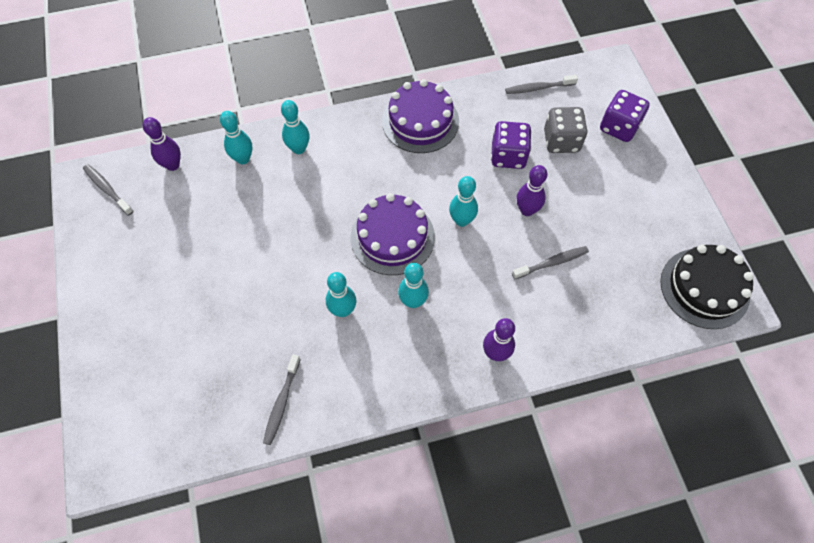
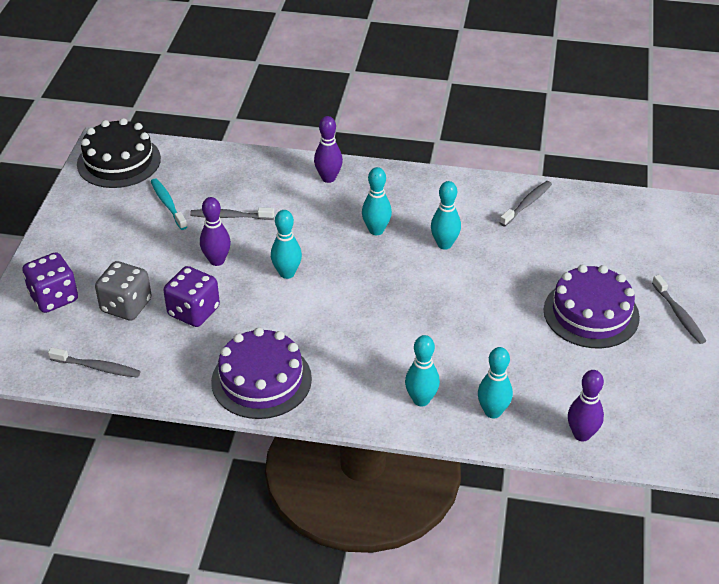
camera: 155 degrees left, 20 degrees down
grey toothbrush [83,164,134,216] -> grey toothbrush moved to [652,275,706,344]
purple cake [350,193,435,275] -> purple cake moved to [544,264,640,348]
none -> turquoise toothbrush [151,178,187,230]

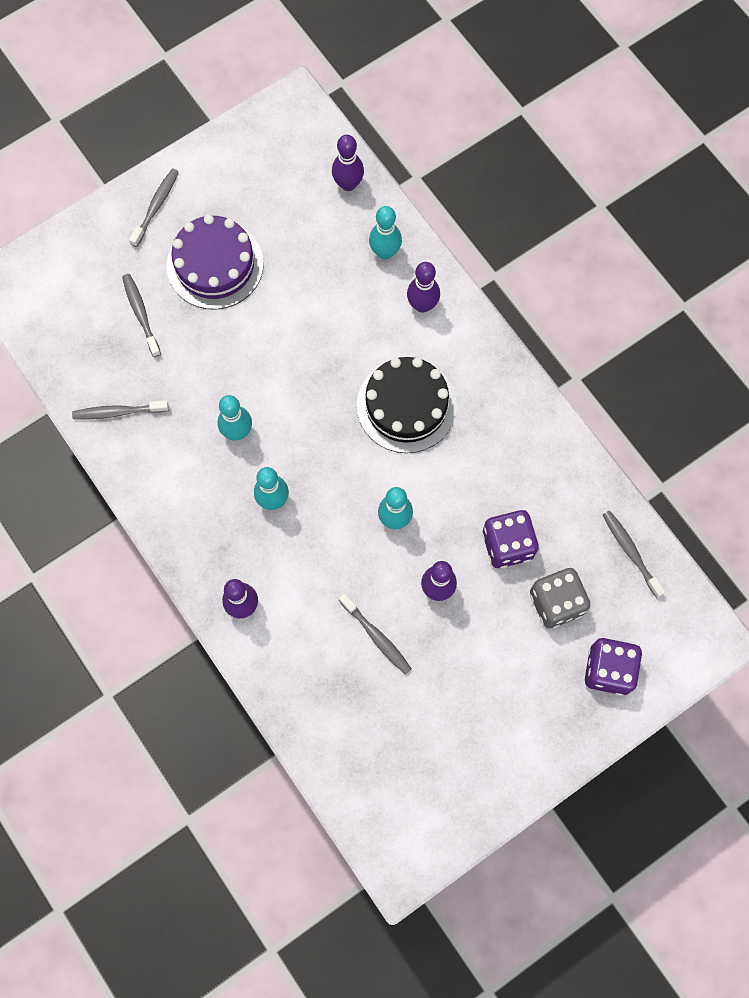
camera: 135 degrees left, 30 degrees up
black cake [77,118,161,188] -> black cake moved to [357,357,457,453]
turquoise toothbrush [151,178,187,230] -> none
purple cake [211,327,312,419] -> none
turquoise bowling pin [405,335,440,406] -> purple bowling pin [407,262,440,313]
none -> grey toothbrush [122,274,161,357]

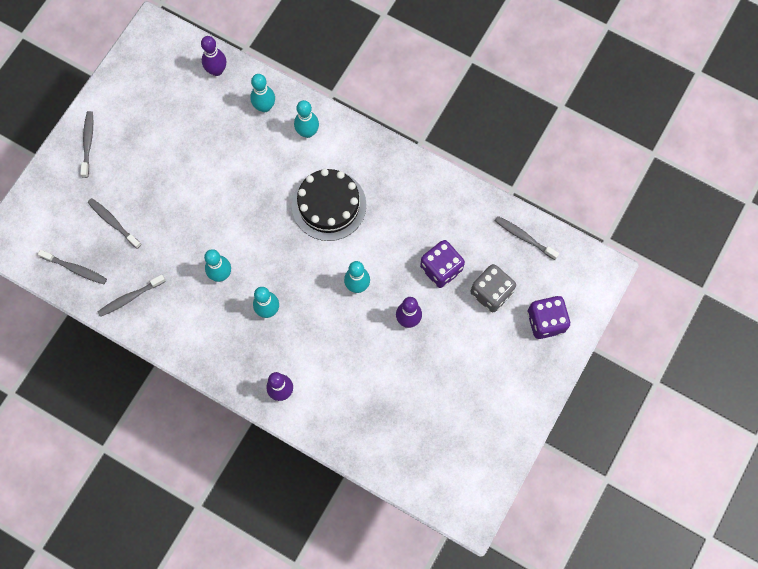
camera: 25 degrees left, 0 degrees up
purple cake [167,214,264,310] -> none
grey toothbrush [339,593,412,674] -> grey toothbrush moved to [38,250,107,284]
purple bowling pin [407,262,440,313] -> turquoise bowling pin [294,100,319,138]

